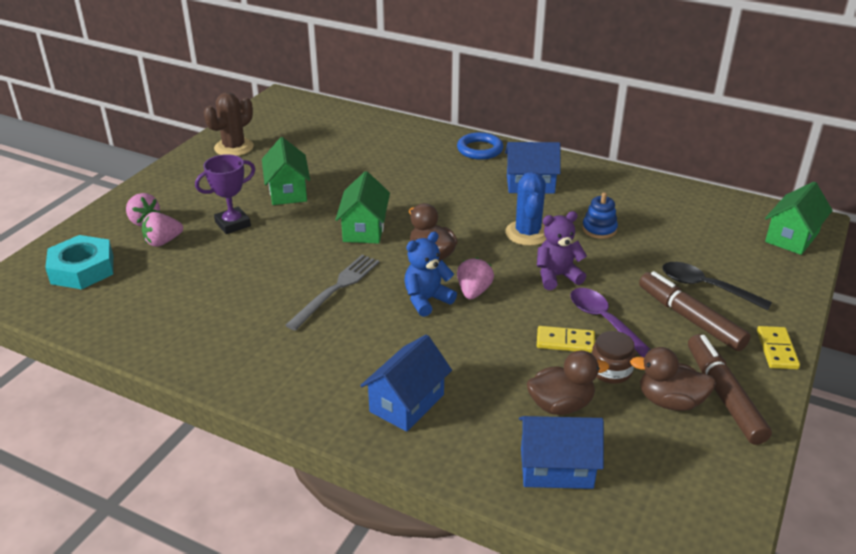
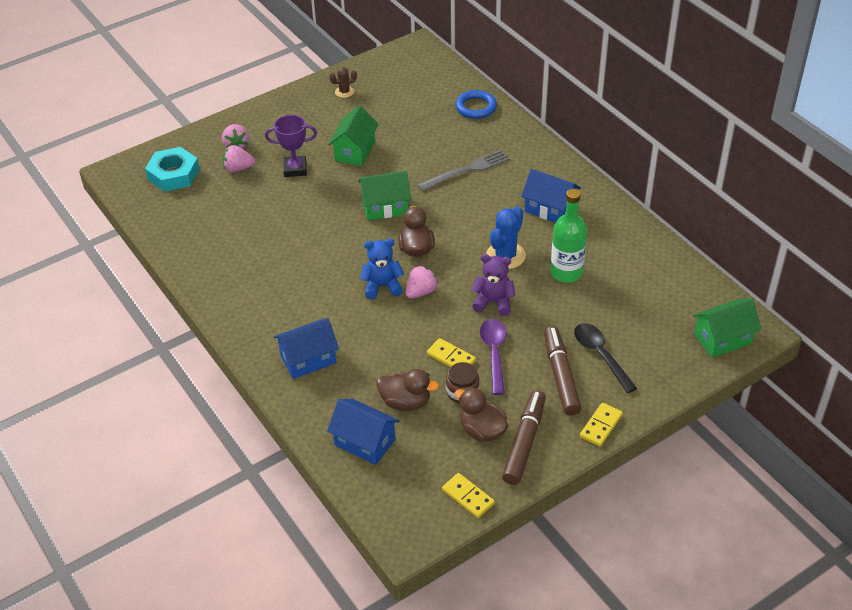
camera: 30 degrees right, 10 degrees up
brown cactus [204,92,254,156] -> brown cactus [329,67,357,98], size x0.56
grey fork [285,255,380,331] -> grey fork moved to [418,150,510,191]
green house [335,171,390,244] -> green house turned 45 degrees clockwise [358,171,411,220]
blue ring [457,132,503,160] -> blue ring moved to [455,90,497,119]
blue stacking toy [582,192,618,239] -> green bottle [550,189,587,283]
none -> yellow domino [442,473,495,518]

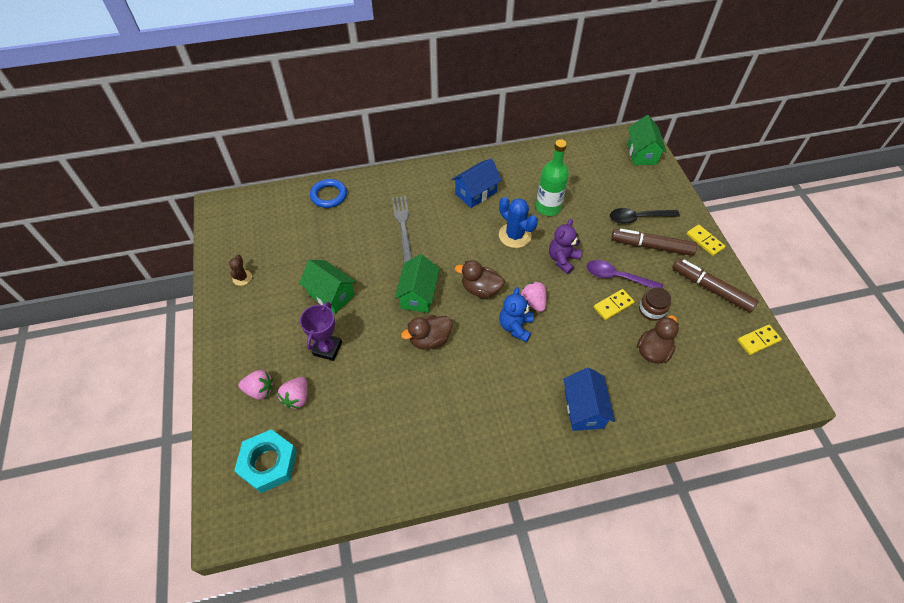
camera: 70 degrees left, 10 degrees up
blue house [327,399,400,465] -> none
brown duck [454,387,508,442] -> brown duck moved to [401,315,453,350]

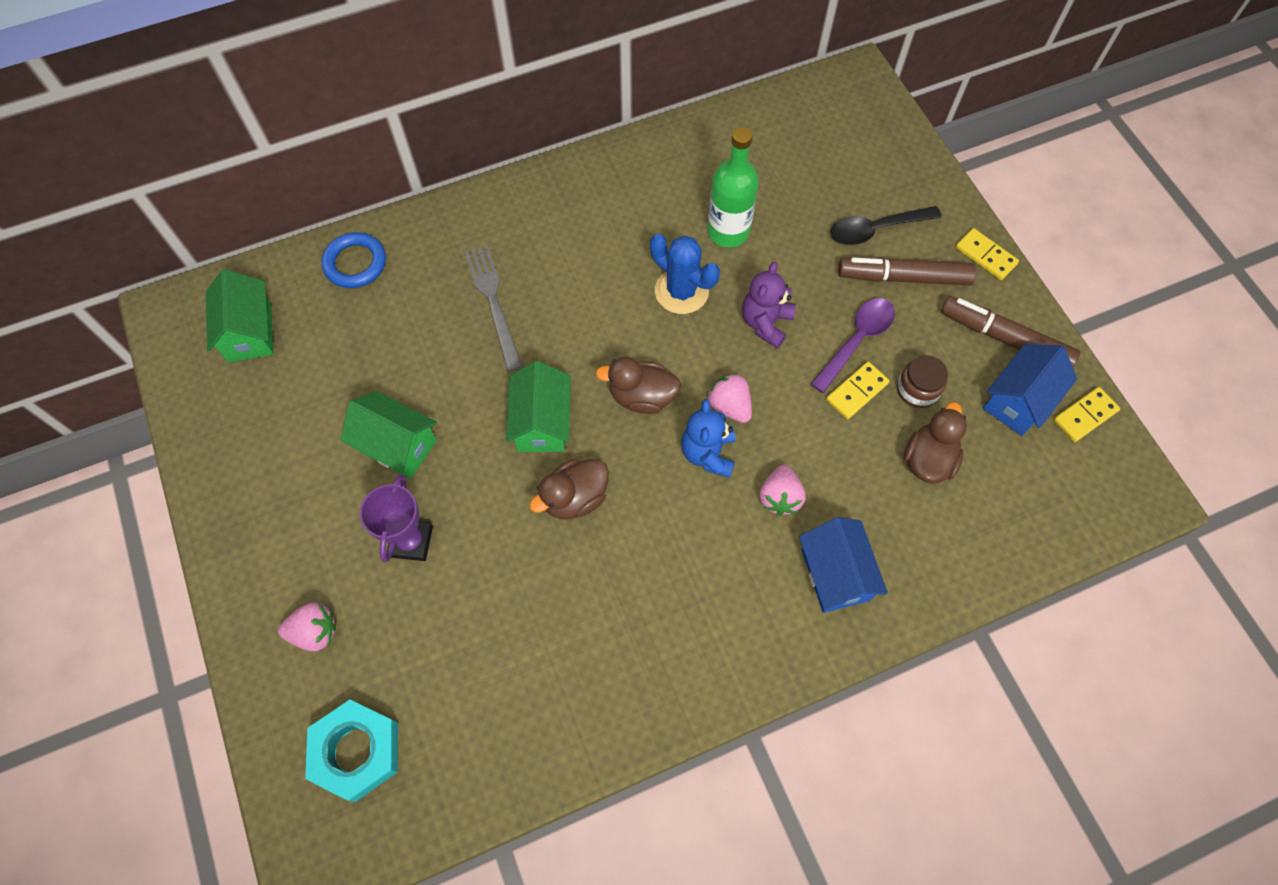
camera: 10 degrees left, 10 degrees up
brown cactus [229,254,252,286] -> none
pink strawberry [278,377,308,409] -> pink strawberry moved to [760,465,806,516]
blue house [451,158,502,208] -> blue house moved to [983,344,1077,436]
purple spoon [587,260,663,288] -> purple spoon turned 120 degrees clockwise [811,298,895,393]
green house [628,115,667,165] -> green house moved to [206,269,274,362]

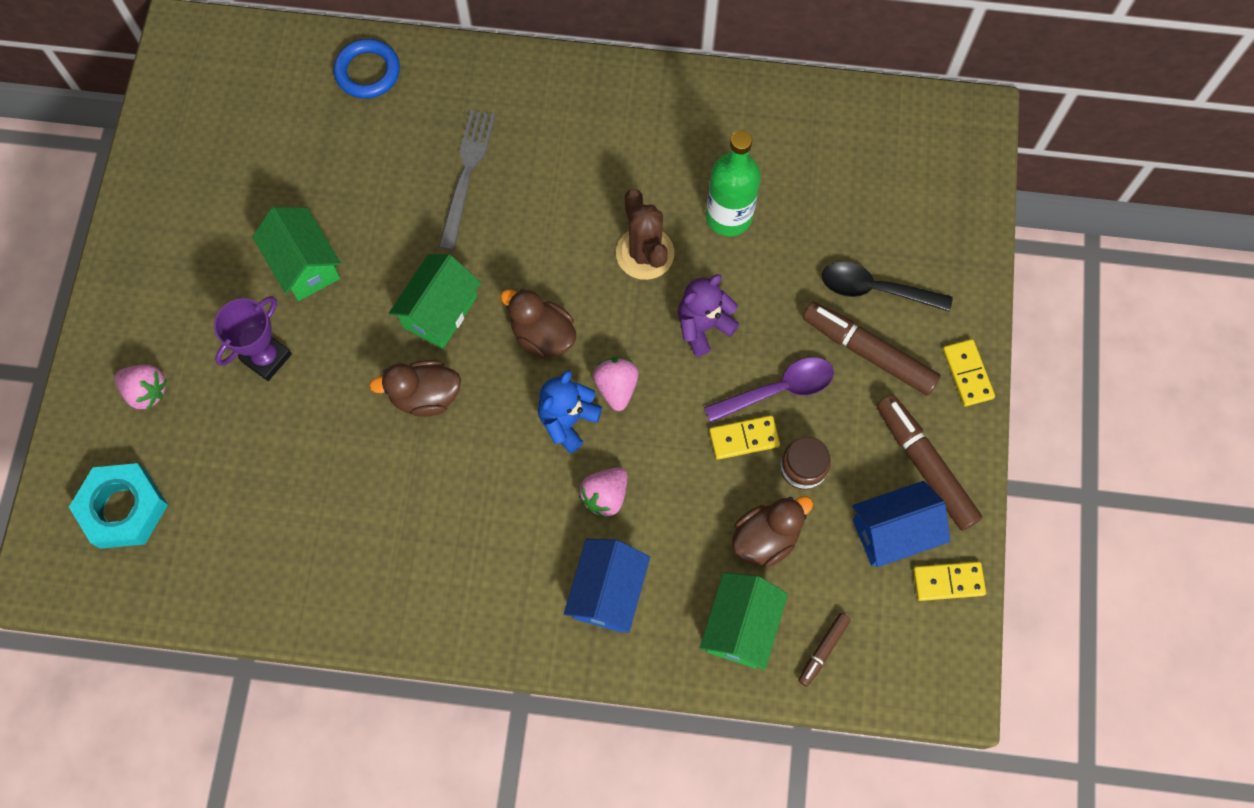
camera: 30 degrees right, 5 degrees up
green house [206,269,274,362] -> green house moved to [700,572,788,670]
blue cactus [650,234,720,314] -> brown cactus [616,189,674,280]
none -> brown marker [798,613,851,687]

